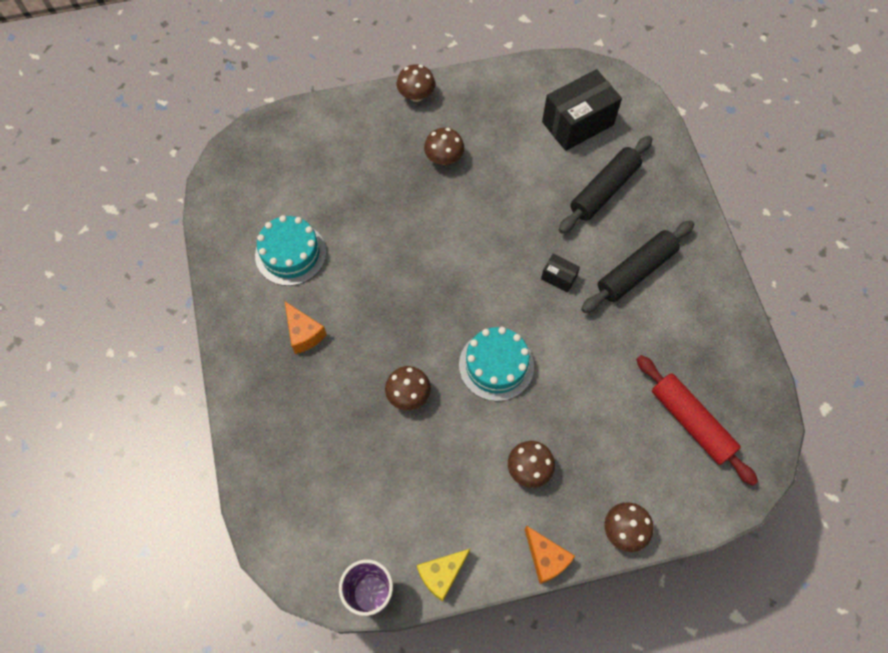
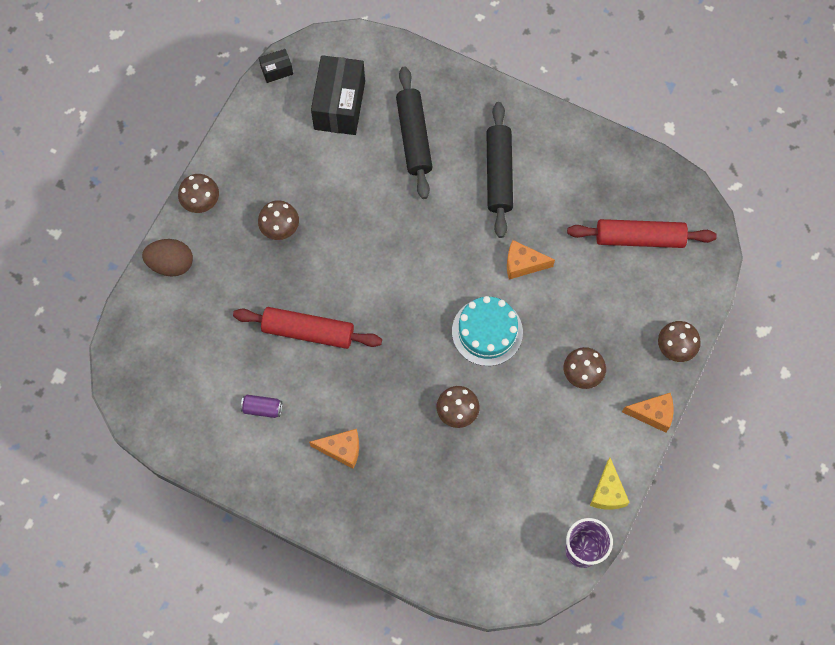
camera: 50 degrees left, 5 degrees up
turquoise cake [255,215,326,286] -> purple can [241,395,282,418]
black box [541,254,580,292] -> black box moved to [259,49,293,83]
none -> brown egg [142,239,193,277]
none -> red rolling pin [233,307,382,349]
none -> orange cheese [507,240,555,279]

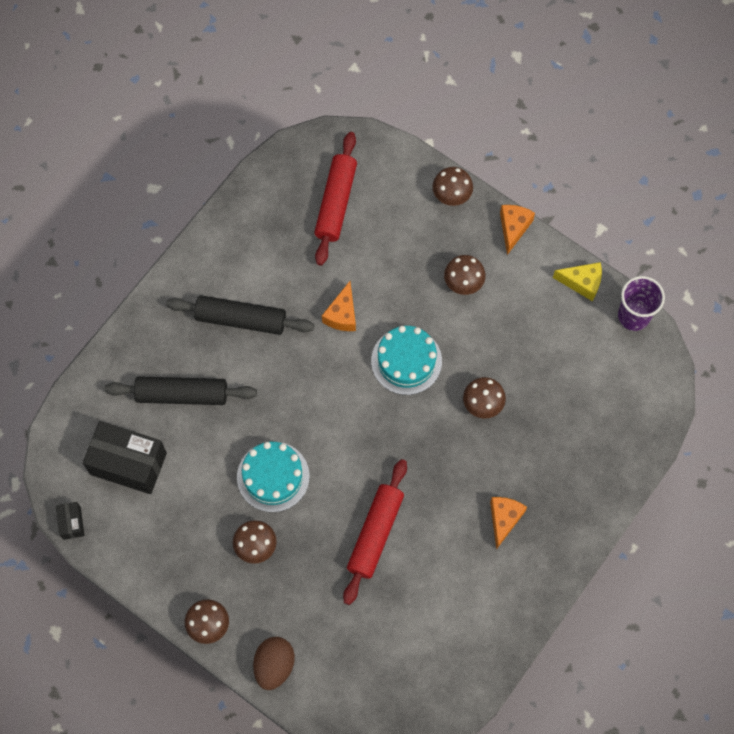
camera: 80 degrees left, 0 degrees up
purple can [241,395,282,418] -> none
none -> turquoise cake [237,442,310,512]

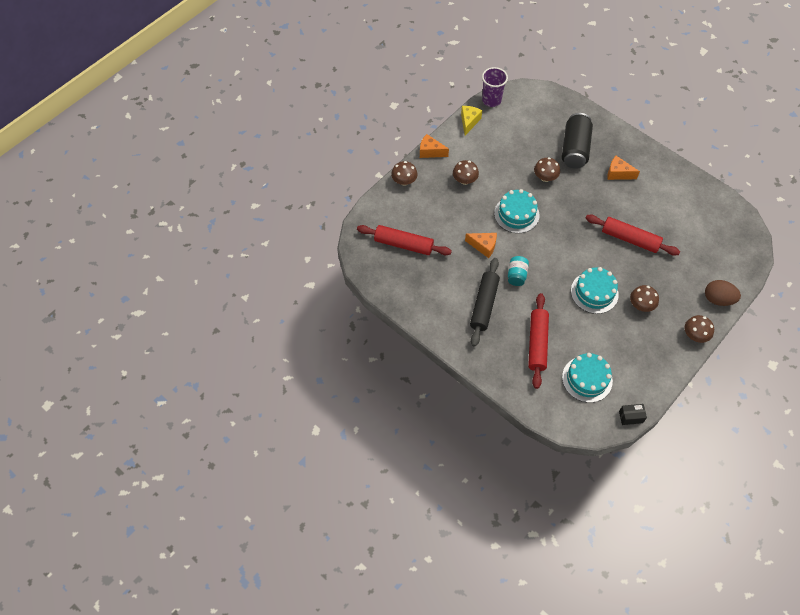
camera: 85 degrees left, 10 degrees down
black box [83,421,167,494] -> turquoise cake [562,353,613,403]
black rolling pin [104,376,257,405] -> red rolling pin [528,293,549,389]
none -> turquoise jar [508,256,529,286]
none -> black can [562,113,593,169]

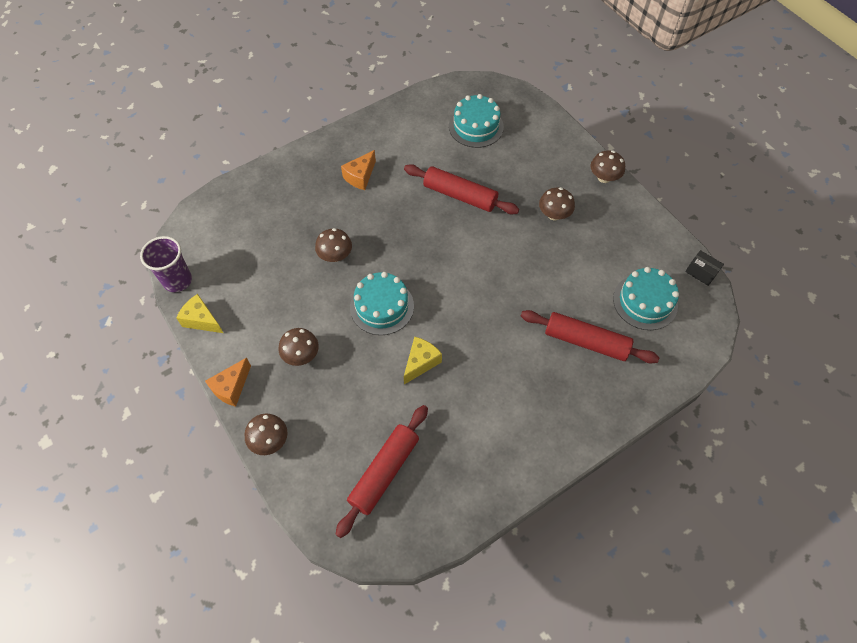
camera: 75 degrees left, 0 degrees up
orange cheese [465,233,497,258] -> yellow cheese [404,337,442,385]
black rolling pin [470,258,500,347] -> none
turquoise jar [508,256,529,286] -> none
black can [562,113,593,169] -> none
turquoise cake [571,267,619,314] -> turquoise cake moved to [449,94,504,148]
red rolling pin [585,215,680,256] -> red rolling pin turned 75 degrees clockwise [404,164,519,214]
black box [619,404,647,425] -> black box turned 60 degrees counterclockwise [685,250,724,286]
brown egg [705,280,741,306] -> none

